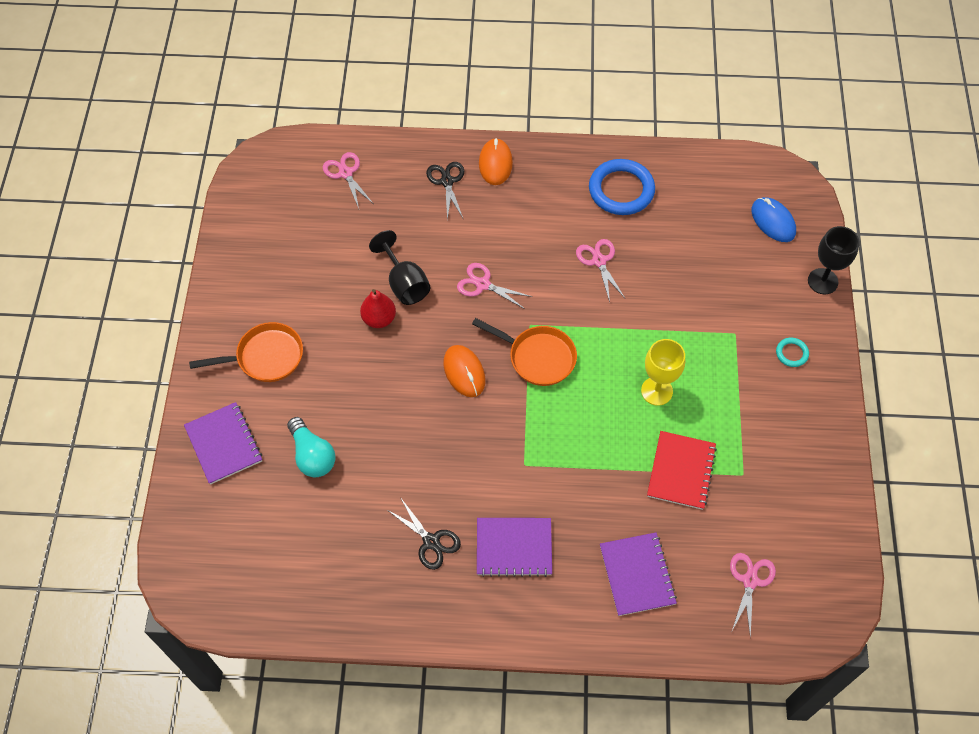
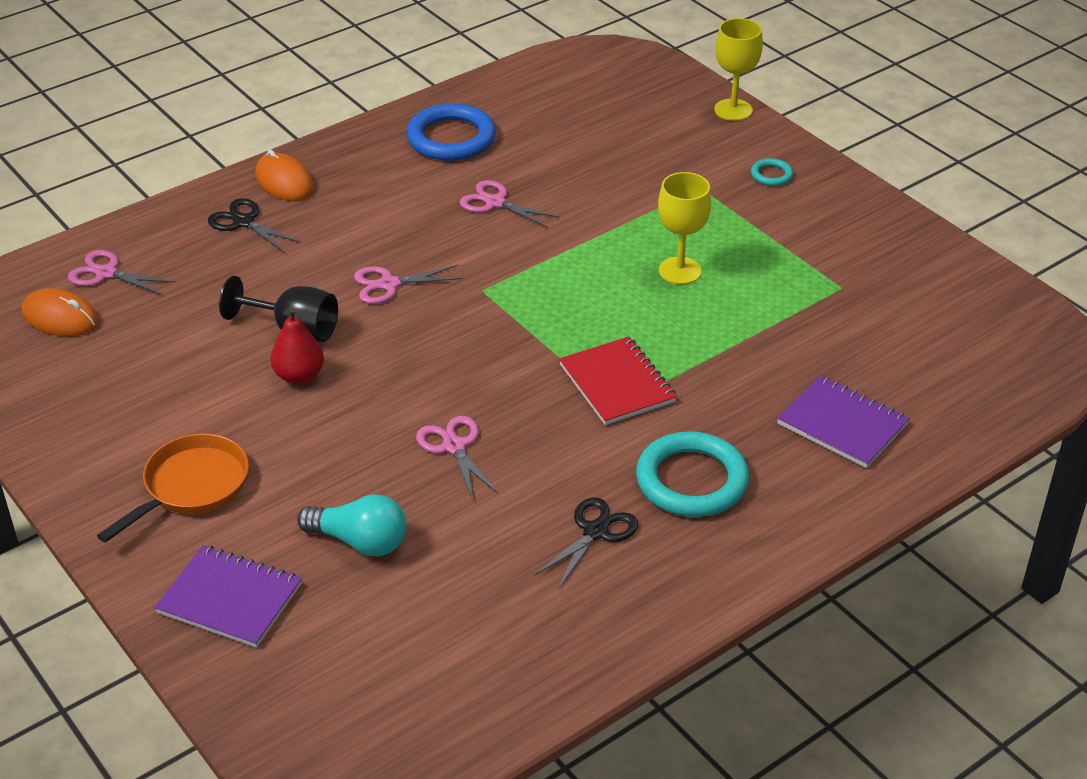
camera: 40 degrees left, 20 degrees down
black scissors [386,497,461,570] -> black scissors turned 60 degrees counterclockwise [535,497,638,589]
orange mouse [443,345,485,397] -> orange mouse moved to [22,288,99,336]
orange pan [472,318,577,386] -> none
purple notebook [477,518,552,577] -> turquoise ring [636,431,749,517]
red notebook [647,431,717,510] -> red notebook moved to [559,337,677,425]
pink scissors [730,553,776,638] -> pink scissors moved to [416,416,499,500]
blue mouse [751,197,796,242] -> none
black goblet [808,226,860,294] -> yellow goblet [714,18,763,121]

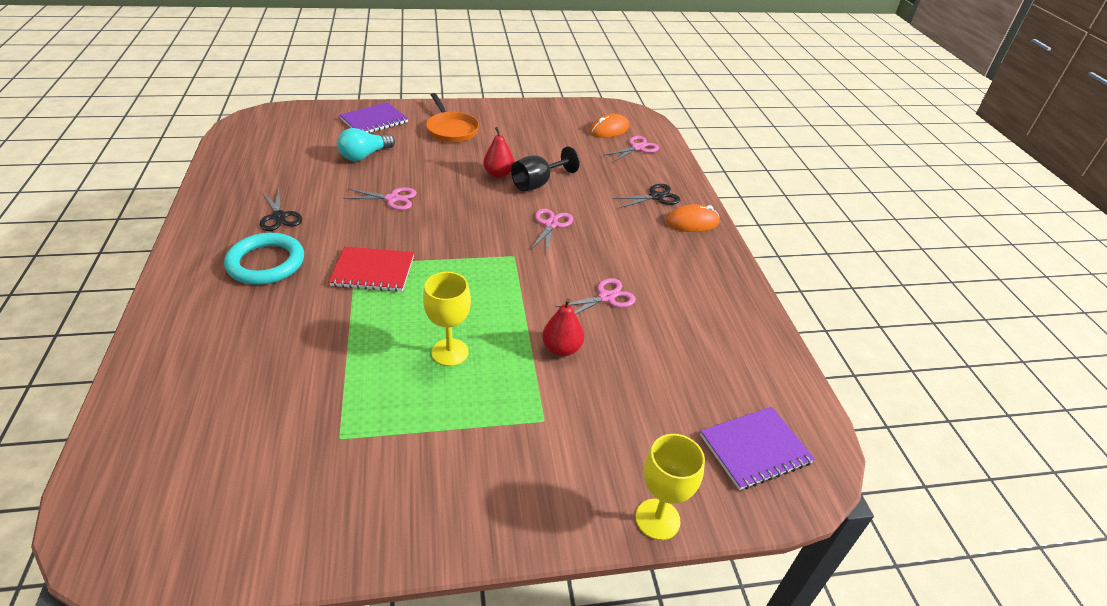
camera: 115 degrees right, 0 degrees up
blue ring [406,103,496,161] -> none
turquoise ring [751,158,793,186] -> none
purple notebook [777,375,910,468] -> purple notebook moved to [700,407,815,490]
none -> red pear [542,298,584,356]

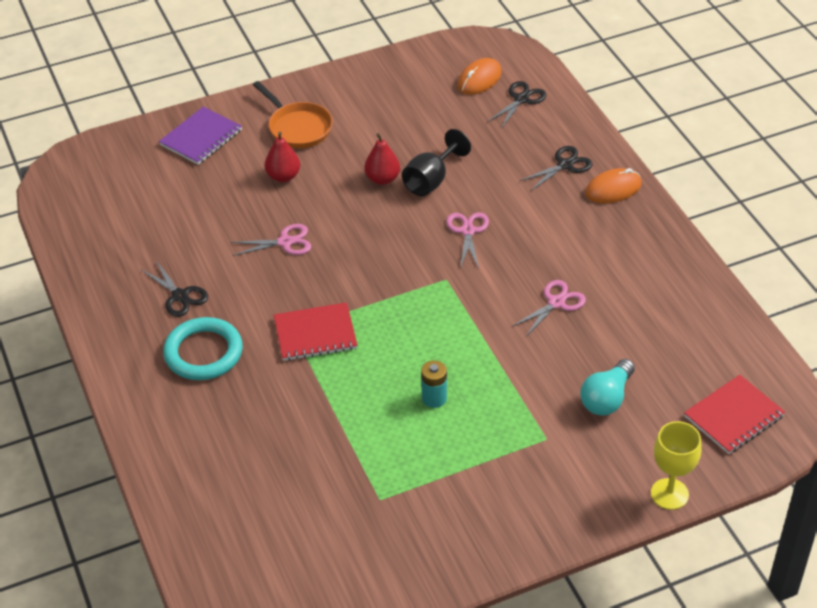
camera: 10 degrees left, 5 degrees up
turquoise light bulb [337,128,395,161] -> turquoise light bulb moved to [580,359,635,416]
yellow goblet [423,272,471,366] -> turquoise battery [421,360,447,408]
red pear [542,298,584,356] -> red pear moved to [265,132,300,182]
pink scissors [603,136,659,162] -> black scissors [487,81,546,129]
purple notebook [700,407,815,490] -> red notebook [684,375,785,454]

